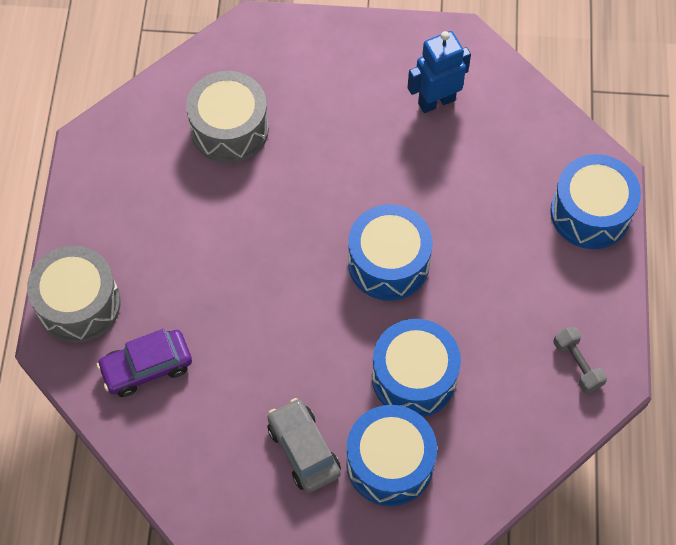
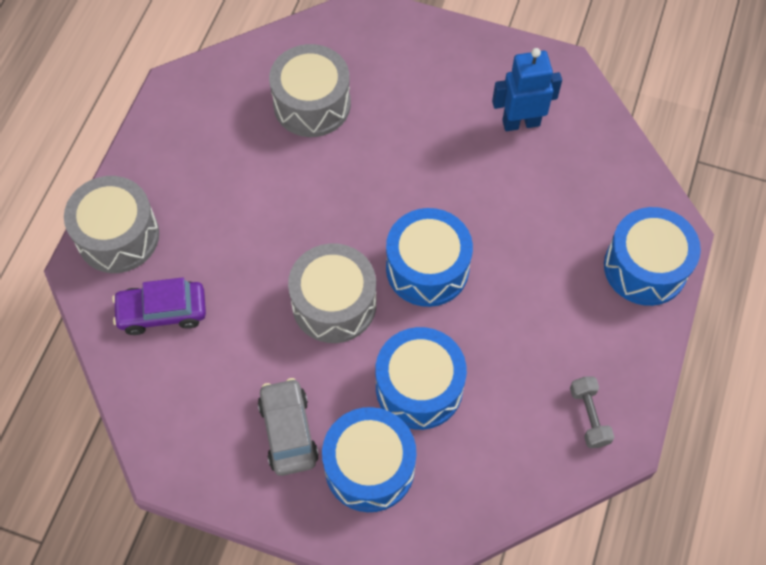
camera: 15 degrees right, 0 degrees up
none -> grey drum [288,243,376,343]

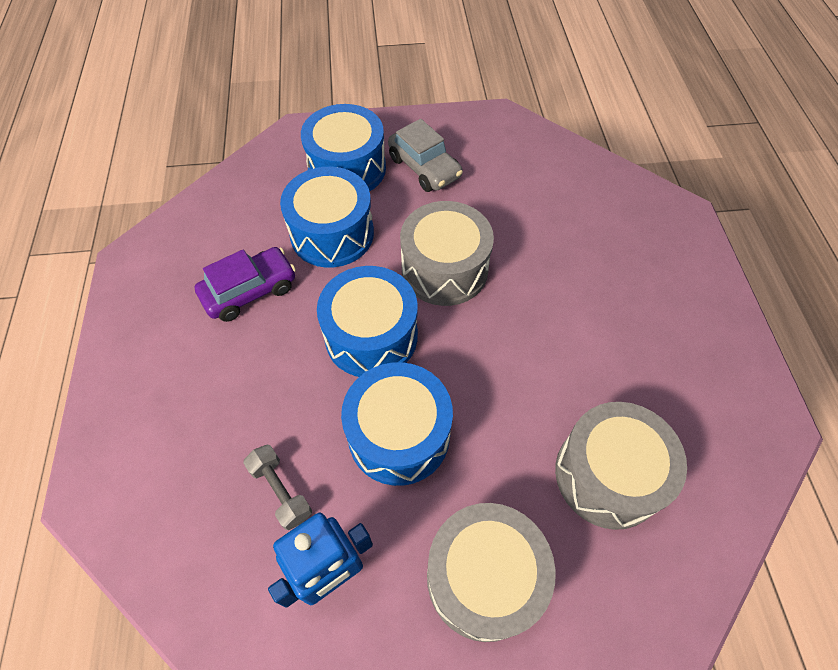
camera: 155 degrees right, 5 degrees down
grey drum [64,176,159,273] -> grey drum moved to [427,503,556,642]
purple car [112,277,206,335] -> purple car moved to [195,247,296,322]
grey dumbbell [570,377,614,448] -> grey dumbbell moved to [243,444,312,530]
blue drum [604,207,701,306] -> blue drum moved to [341,362,453,486]

